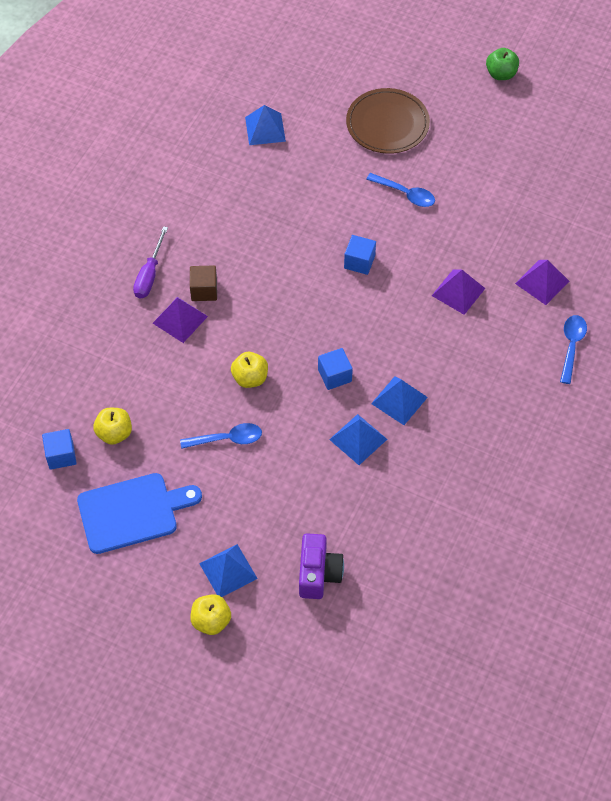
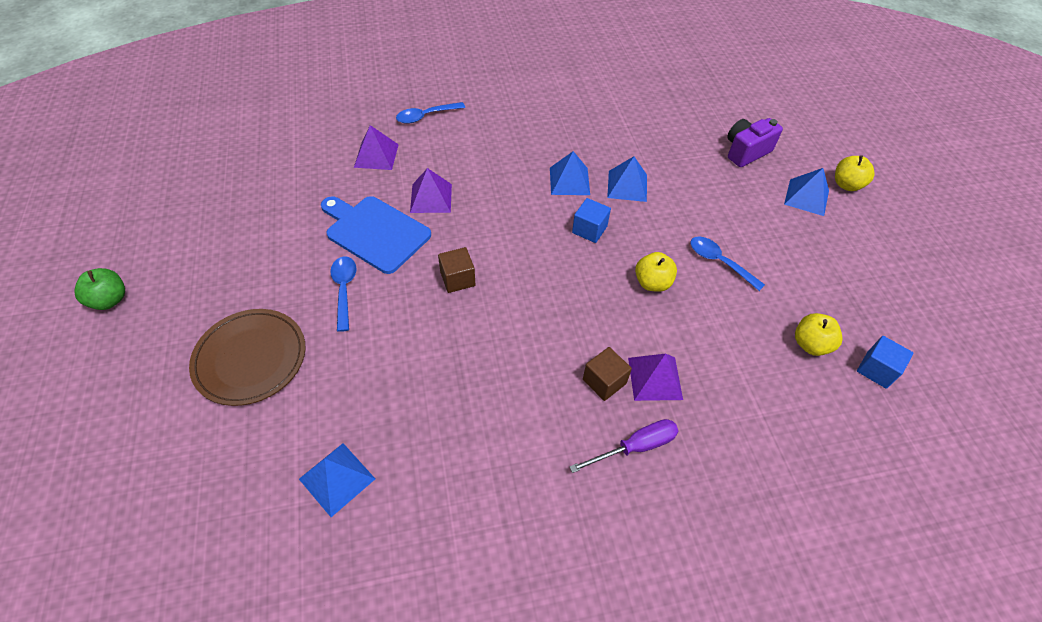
camera: 130 degrees left, 5 degrees down
blue cutting board [77,473,202,554] -> blue cutting board moved to [321,196,431,274]
blue cube [344,235,376,275] -> brown cube [438,247,476,293]

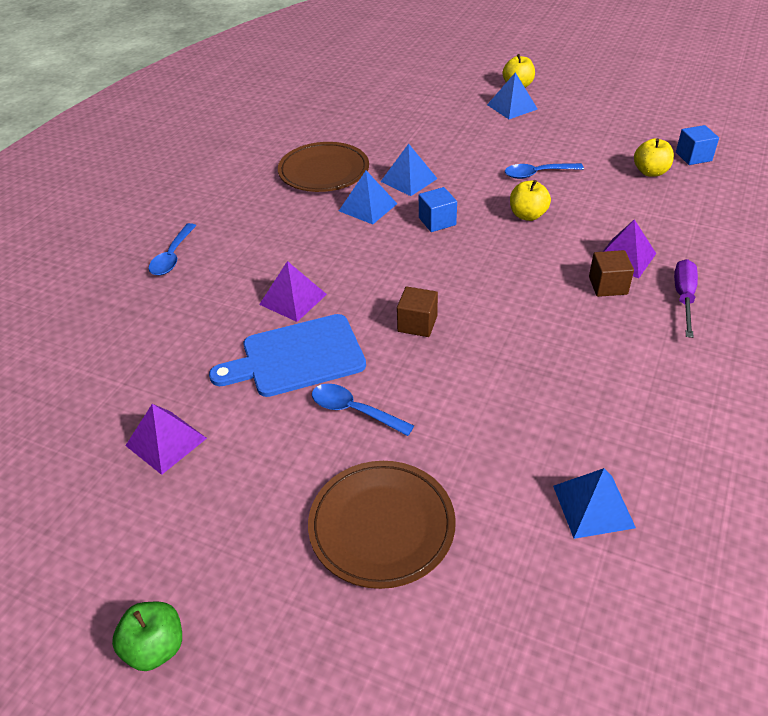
camera: 50 degrees left, 10 degrees down
purple pyramid [354,125,399,170] -> purple pyramid moved to [125,404,207,475]
purple camera [728,118,783,167] -> none
none -> brown plate [278,142,369,192]

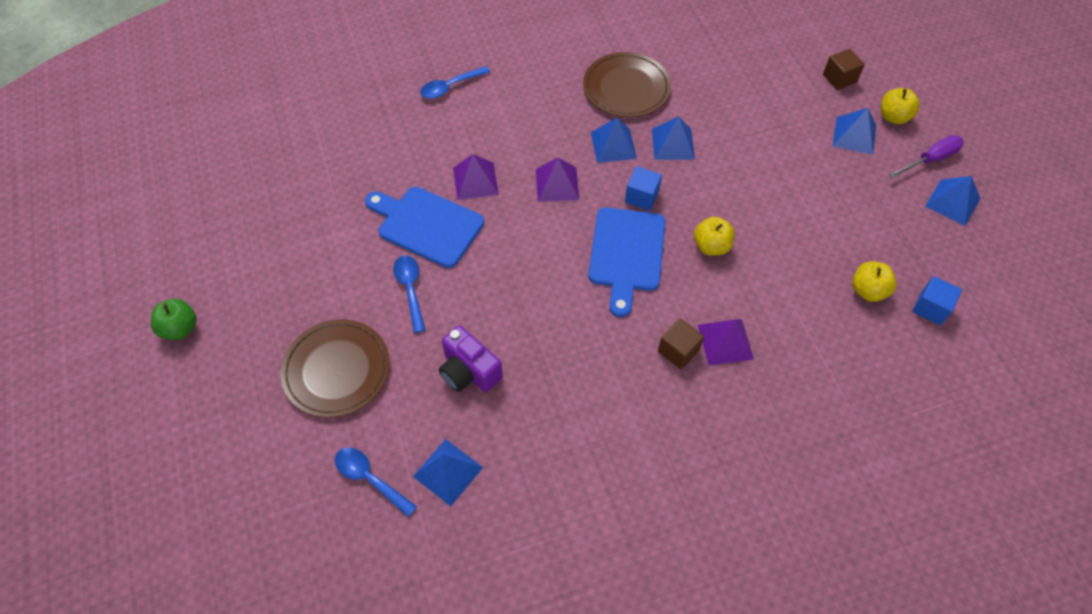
camera: 45 degrees right, 15 degrees up
purple pyramid [125,404,207,475] -> purple pyramid moved to [536,158,579,202]
brown cube [397,286,438,337] -> brown cube moved to [823,49,865,90]
blue spoon [505,163,584,179] -> blue spoon moved to [335,448,417,517]
purple screwdriver [674,259,698,338] -> purple screwdriver moved to [889,135,964,178]
none -> purple camera [439,325,503,392]
none -> blue cutting board [588,207,666,317]
none -> blue pyramid [925,176,981,226]

